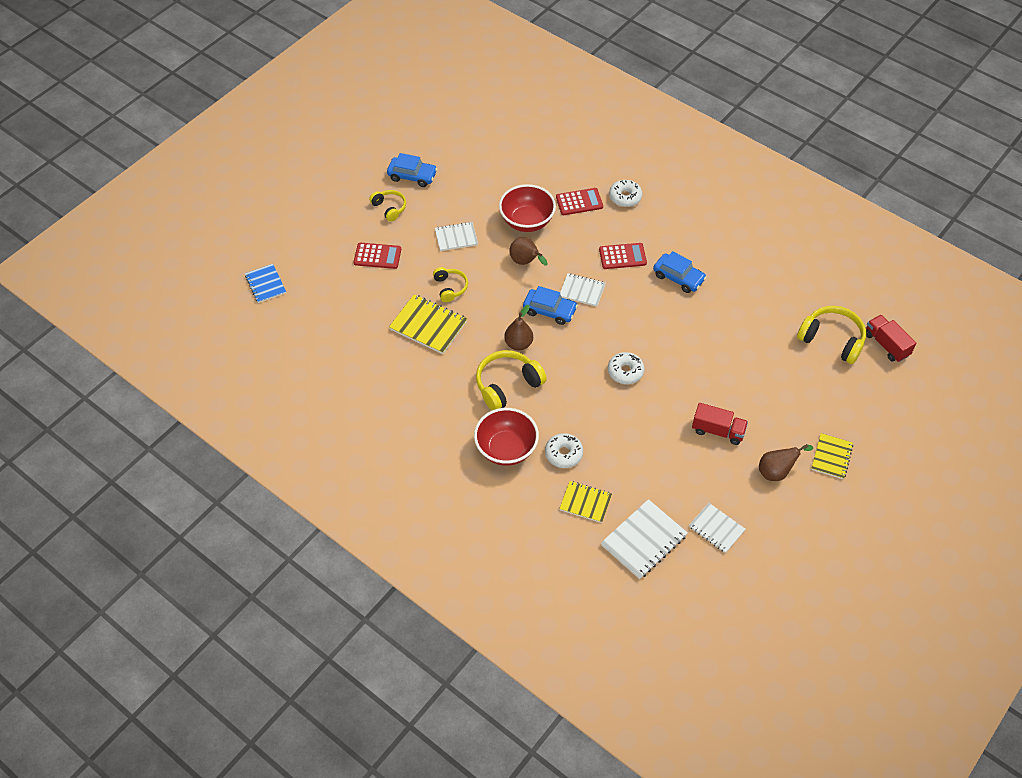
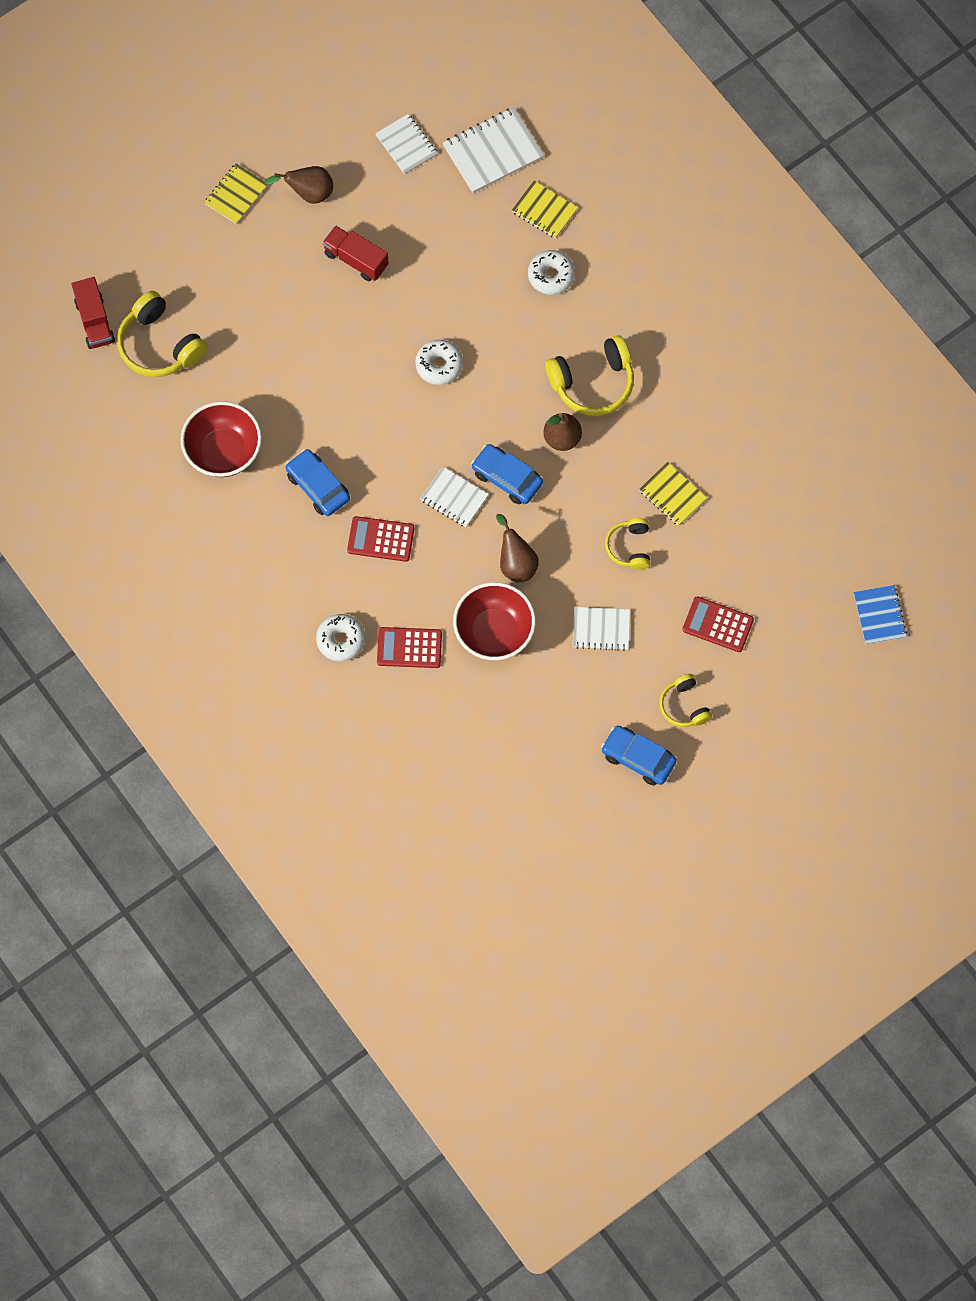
camera: 165 degrees left, 15 degrees up
yellow notebook [389,294,467,354] -> yellow notebook [639,462,707,526], size x0.65
red bowl [474,408,539,466] -> red bowl moved to [180,401,262,477]

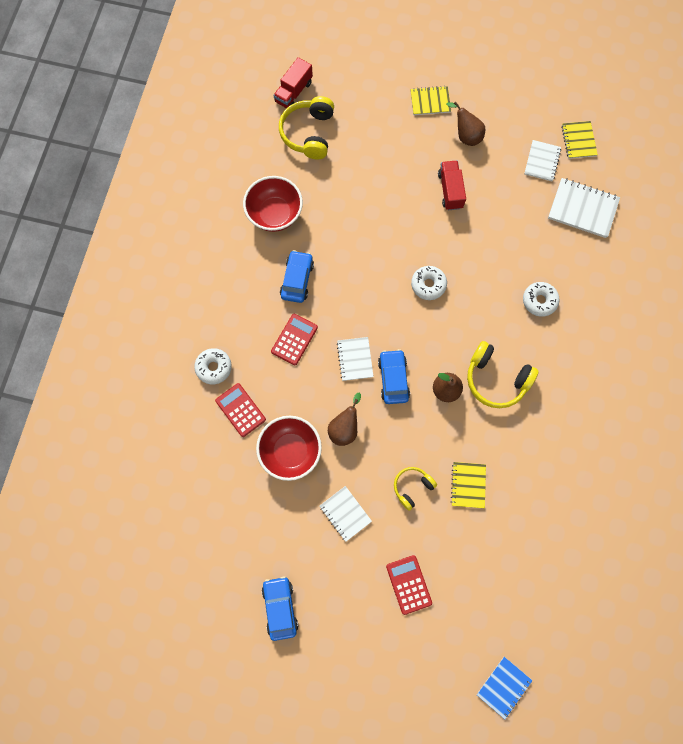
camera: 50 degrees right, 5 degrees up
red calculator [347,516,415,562] -> red calculator turned 60 degrees clockwise [271,314,318,366]
yellow notebook [512,181,578,239] -> yellow notebook moved to [561,121,598,159]
yellow headphones [659,674,712,727] -> none

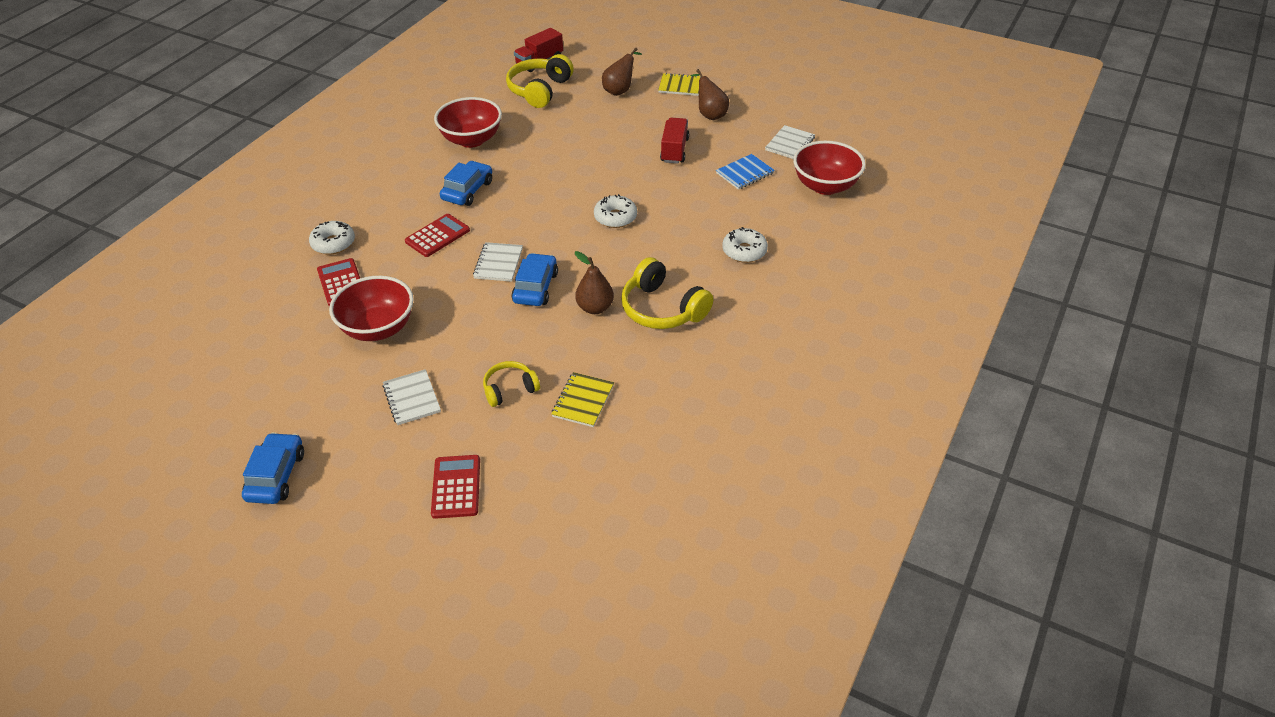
camera: 15 degrees right, 30 degrees down
brown pear [328,393,361,446] -> brown pear moved to [602,47,642,96]
blue notebook [477,657,533,719] -> blue notebook moved to [716,154,775,190]
white notebook [548,178,620,238] -> red bowl [793,141,866,195]
yellow notebook [561,121,598,159] -> none

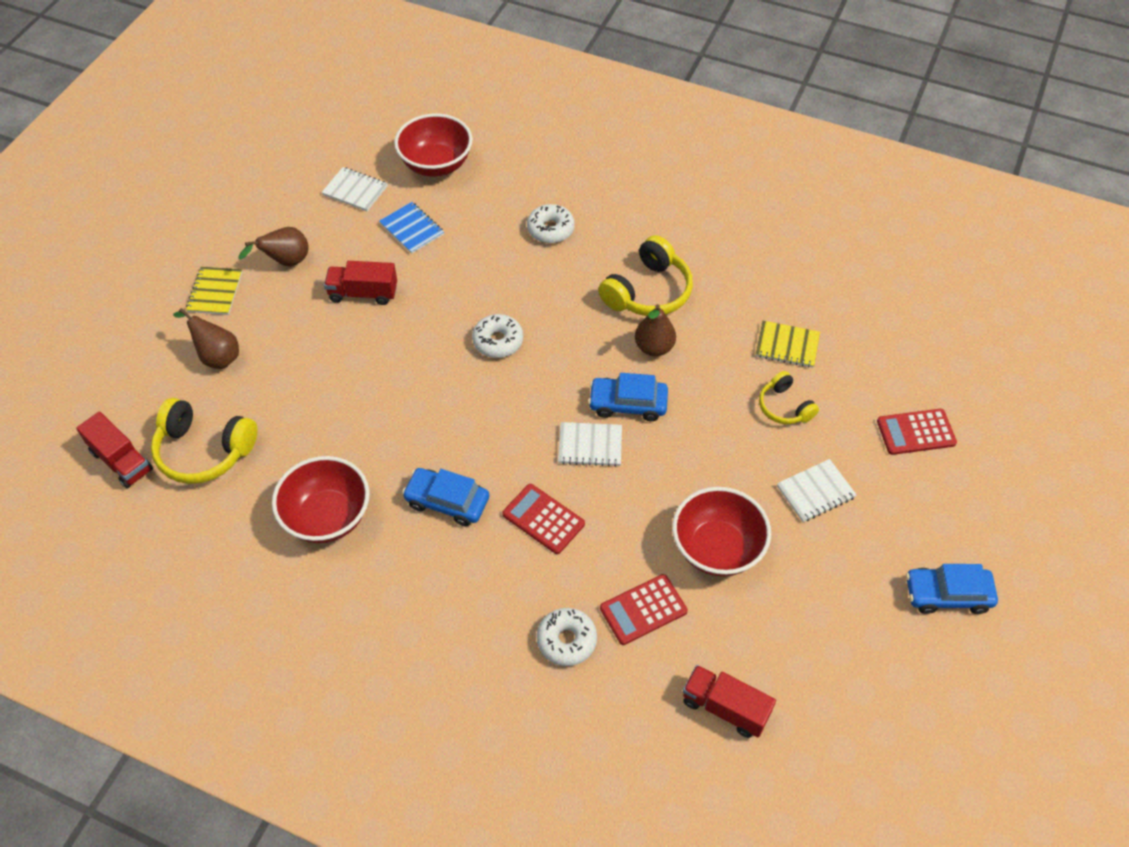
camera: 95 degrees left, 10 degrees up
none -> red truck [683,665,776,738]

